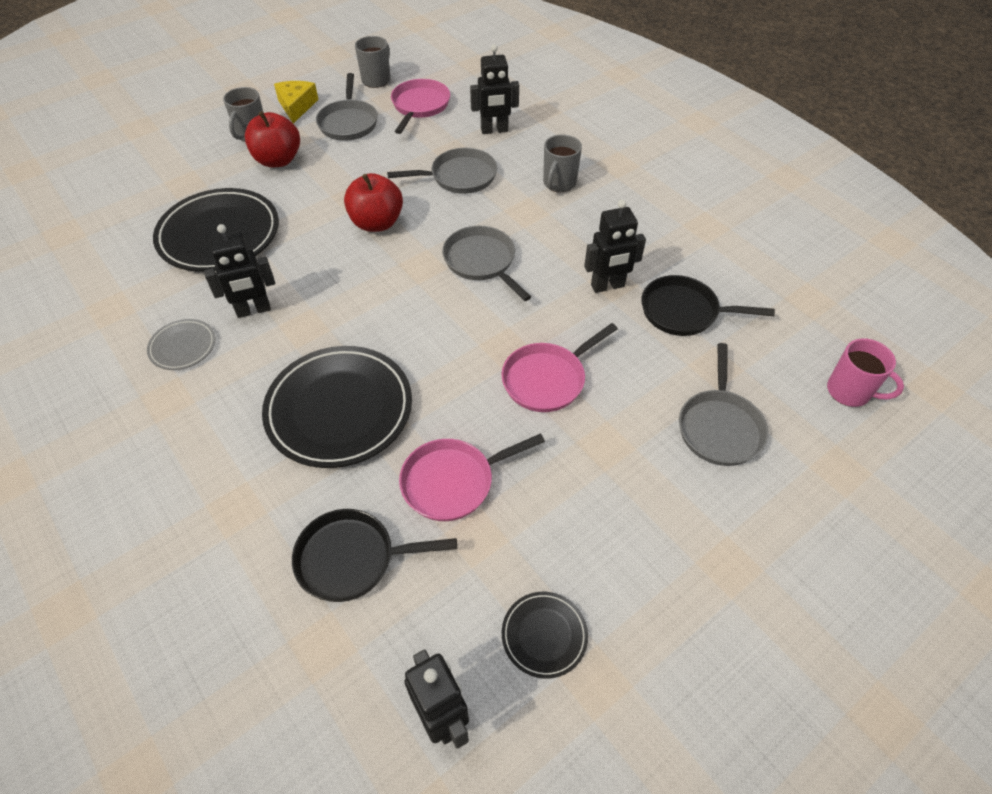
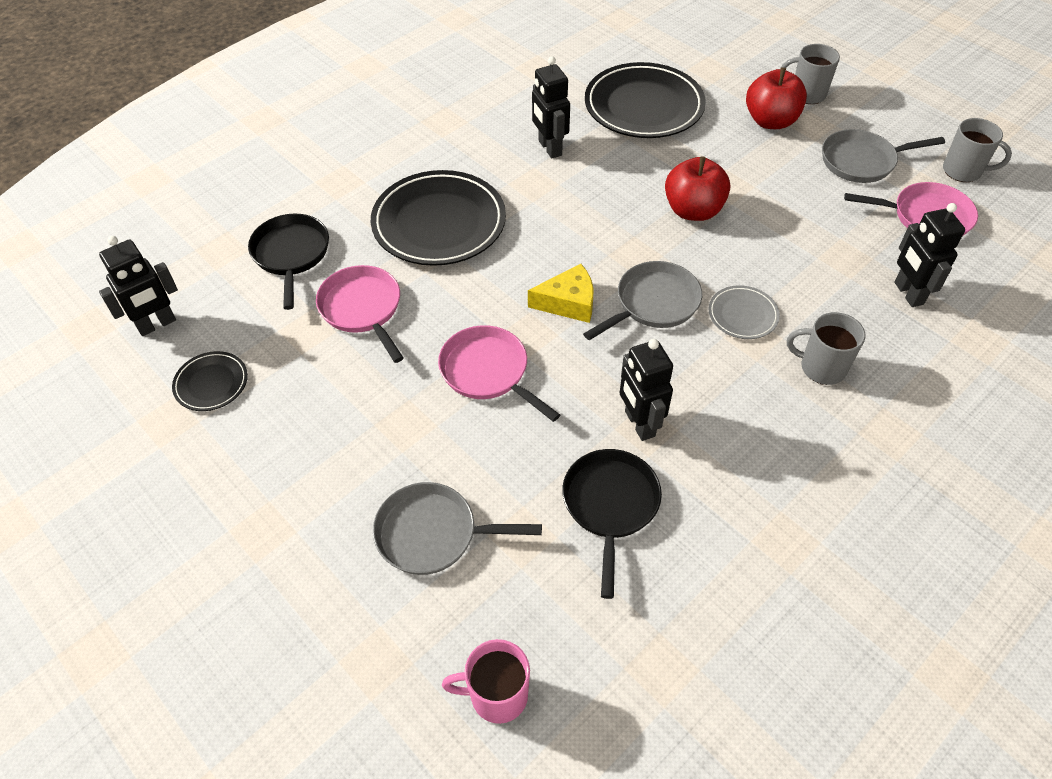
camera: 85 degrees right, 0 degrees up
grey plate [147,319,215,370] -> grey plate moved to [709,285,780,339]
yellow cheese [274,81,319,123] -> yellow cheese moved to [528,264,593,323]
grey pan [387,148,497,194] -> none
pink mug [827,338,904,407] -> pink mug turned 60 degrees clockwise [442,639,530,724]

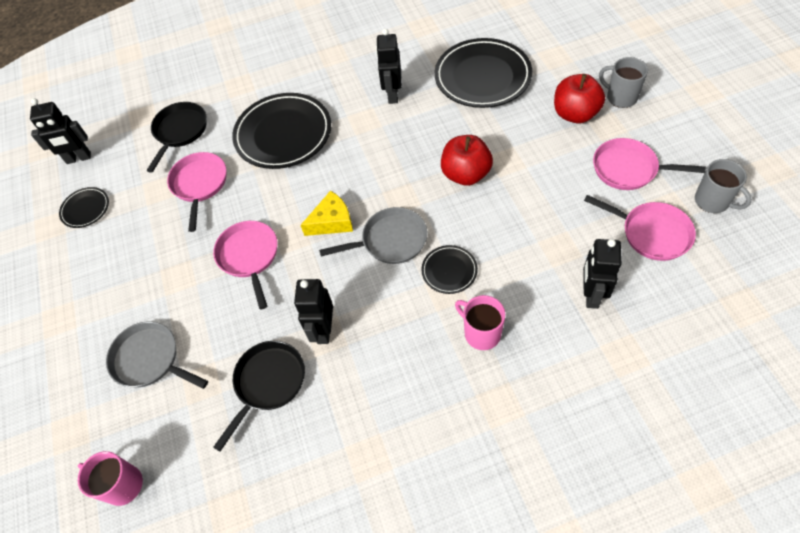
camera: 30 degrees right, 5 degrees up
yellow cheese [528,264,593,323] -> yellow cheese turned 45 degrees counterclockwise [301,191,353,236]
grey plate [709,285,780,339] -> black plate [421,245,478,294]
grey mug [787,312,865,385] -> pink mug [455,295,505,350]
grey pan [822,129,945,183] -> pink pan [593,138,706,190]

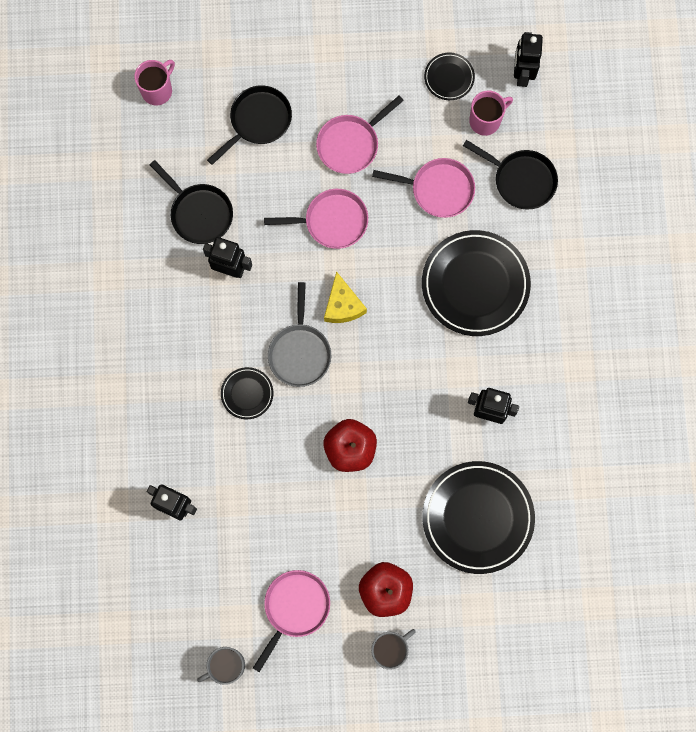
camera: 100 degrees right, 20 degrees up
grey pan [106,321,208,389] -> black pan [207,85,292,165]
pink mug [455,295,505,350] -> pink mug moved to [469,91,513,136]
pink pan [584,195,696,261] -> pink pan moved to [316,96,404,174]

